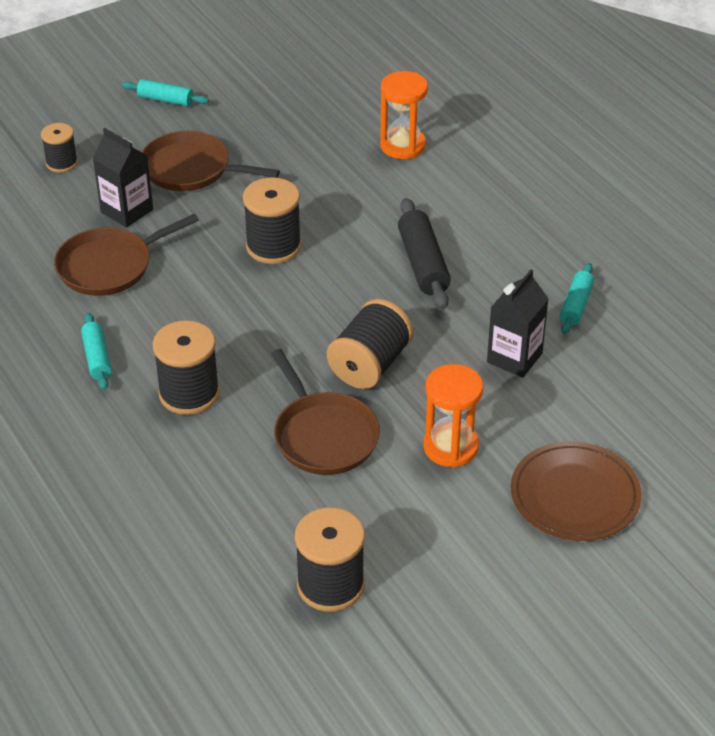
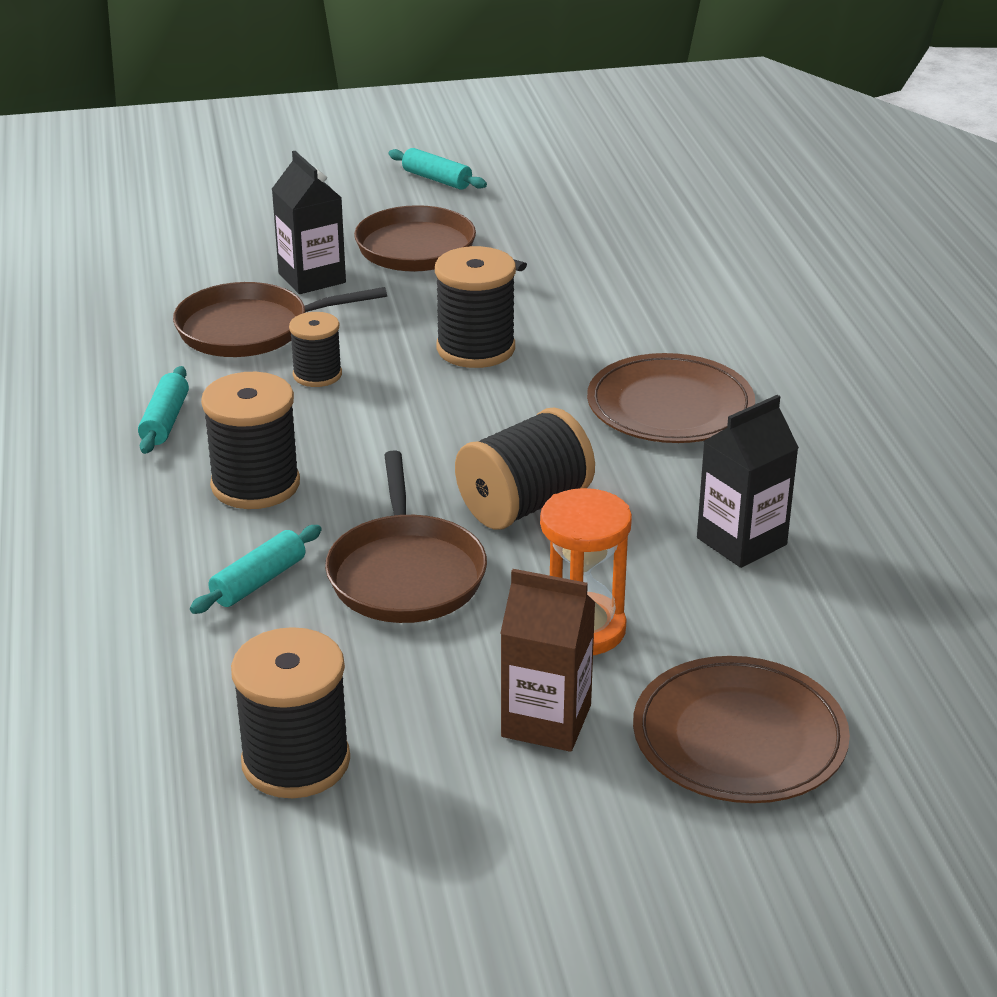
camera: 20 degrees right, 10 degrees down
black spool [41,123,78,173] -> black spool moved to [289,312,342,387]
orange hourglass [380,71,428,159] -> none
black rolling pin [398,198,451,310] -> brown plate [587,353,755,443]
turquoise rolling pin [560,263,594,334] -> turquoise rolling pin moved to [190,525,322,614]
none -> brown carton [500,569,596,752]

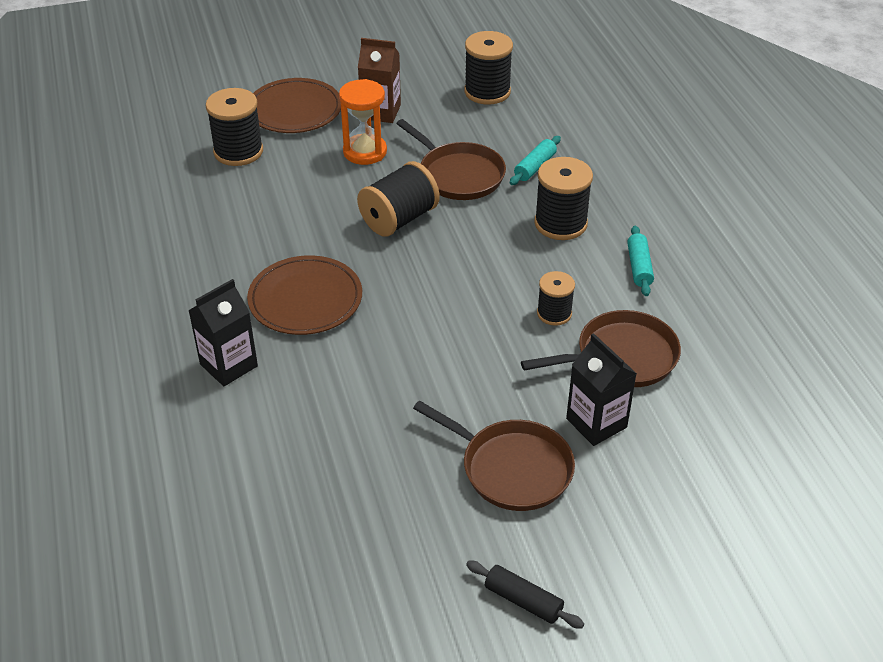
camera: 175 degrees right, 10 degrees up
brown pan [325,450,487,623] -> brown pan turned 150 degrees clockwise [396,119,506,200]
turquoise rolling pin [388,148,487,190] -> black rolling pin [466,561,584,629]
black spool [435,246,516,368] -> black spool moved to [206,88,263,166]
black carton [697,395,799,568] -> black carton moved to [188,279,258,386]

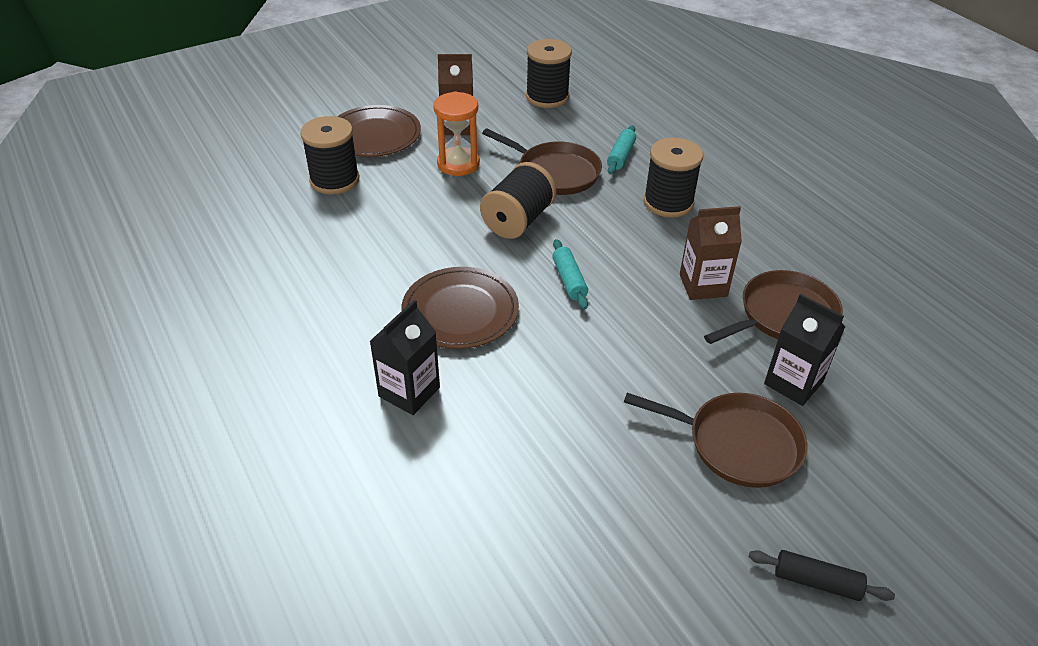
camera: 15 degrees left, 0 degrees up
black spool [537,271,575,326] -> brown carton [680,206,742,300]
turquoise rolling pin [627,226,654,296] -> turquoise rolling pin moved to [552,239,588,309]

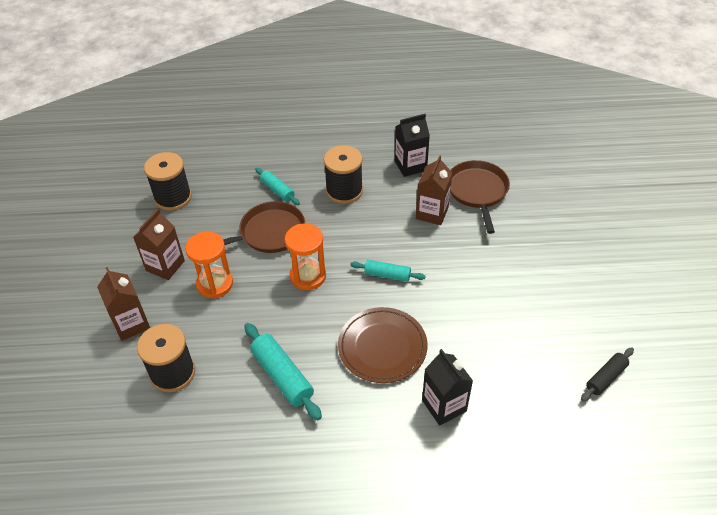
camera: 60 degrees left, 5 degrees up
brown plate [337,105,421,157] -> brown carton [97,267,150,341]
black spool [480,162,556,239] -> orange hourglass [285,224,326,290]
brown pan [624,393,808,488] -> none
black rolling pin [749,550,895,601] -> black rolling pin moved to [581,347,634,401]
black carton [764,294,845,406] -> black carton moved to [395,114,430,177]
none -> turquoise rolling pin [244,323,322,420]

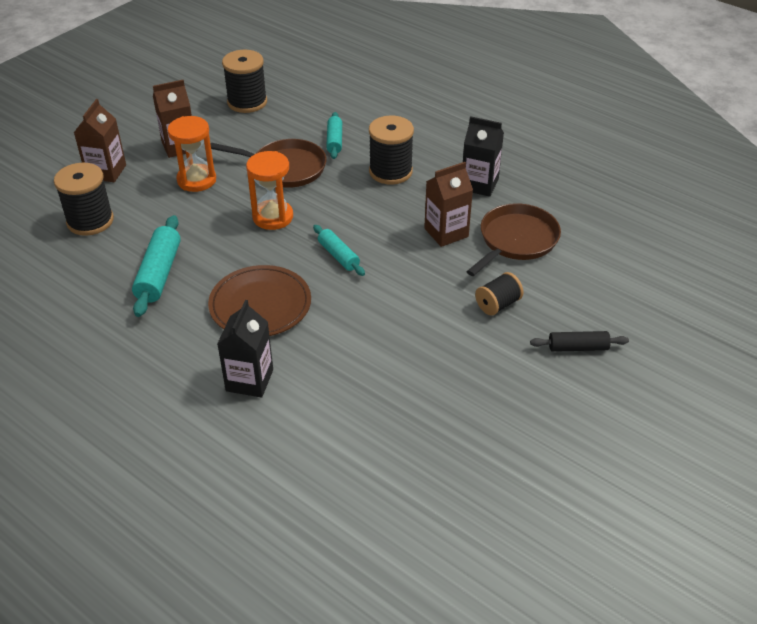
camera: 40 degrees right, 5 degrees down
black rolling pin [581,347,634,401] -> black rolling pin moved to [530,331,629,352]
none -> black spool [475,272,524,316]

